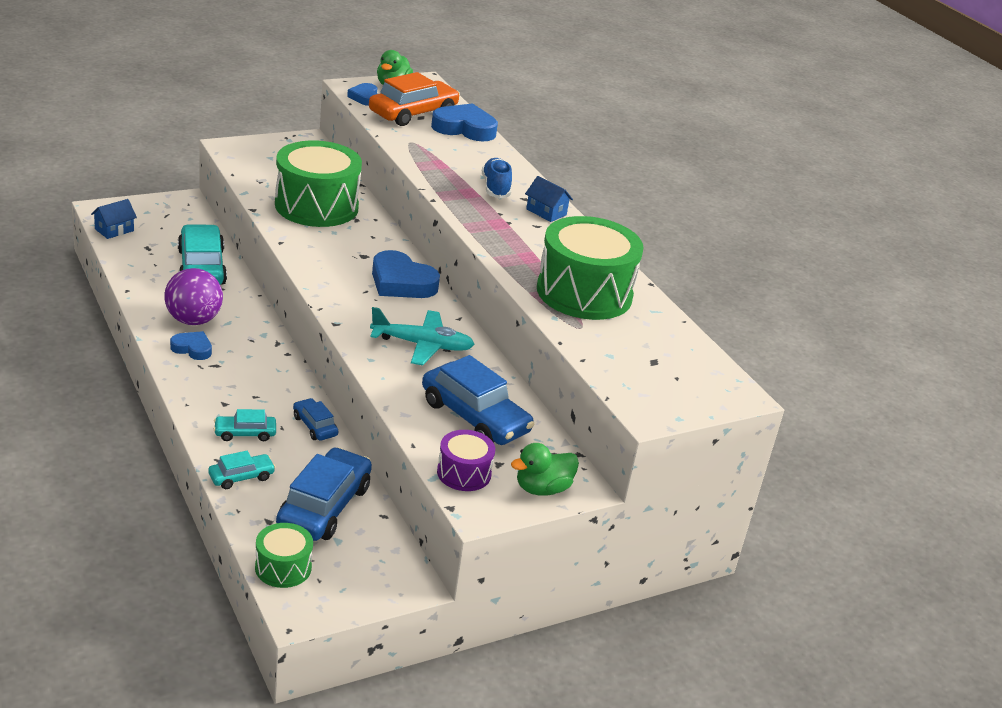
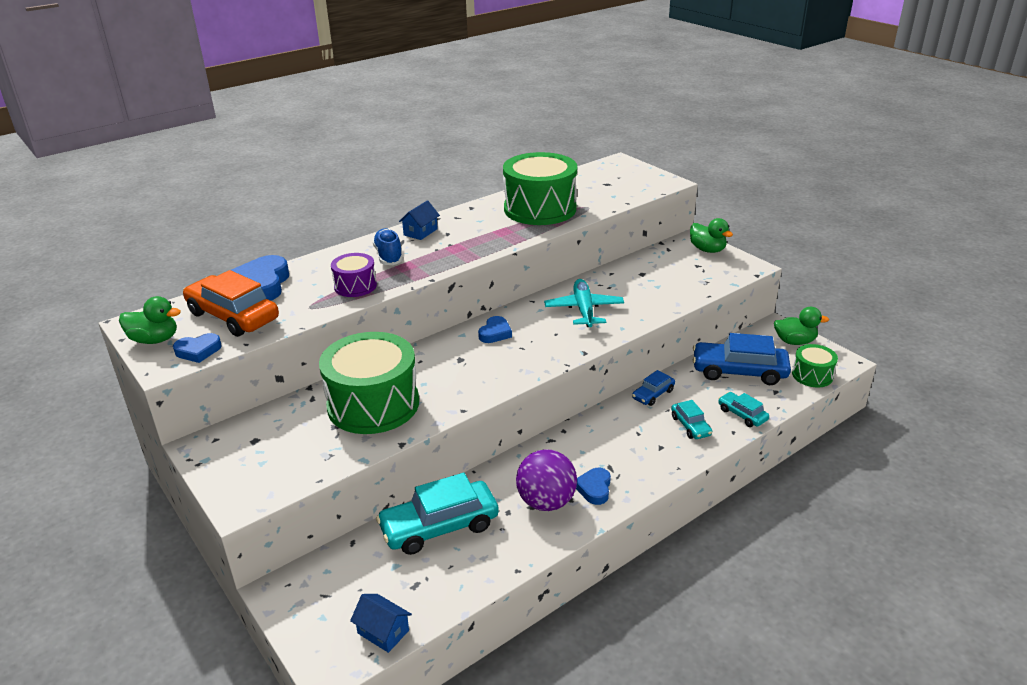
camera: 95 degrees left, 0 degrees up
blue heart [372,250,440,298] -> blue heart [478,316,512,343], size x0.57
blue car [422,355,534,445] -> none
purple drum [437,430,495,491] -> purple drum moved to [331,253,377,297]
blue shoe [482,158,512,198] -> blue shoe turned 90 degrees clockwise [372,228,403,265]
none -> green duck [774,307,829,345]

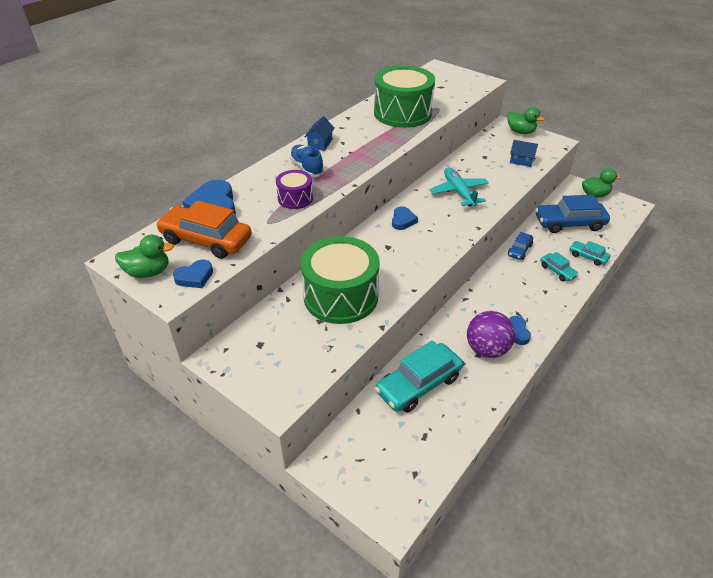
camera: 15 degrees left, 10 degrees up
blue house [350,594,412,653] -> blue house moved to [510,140,538,167]
green drum [792,344,838,387] -> none

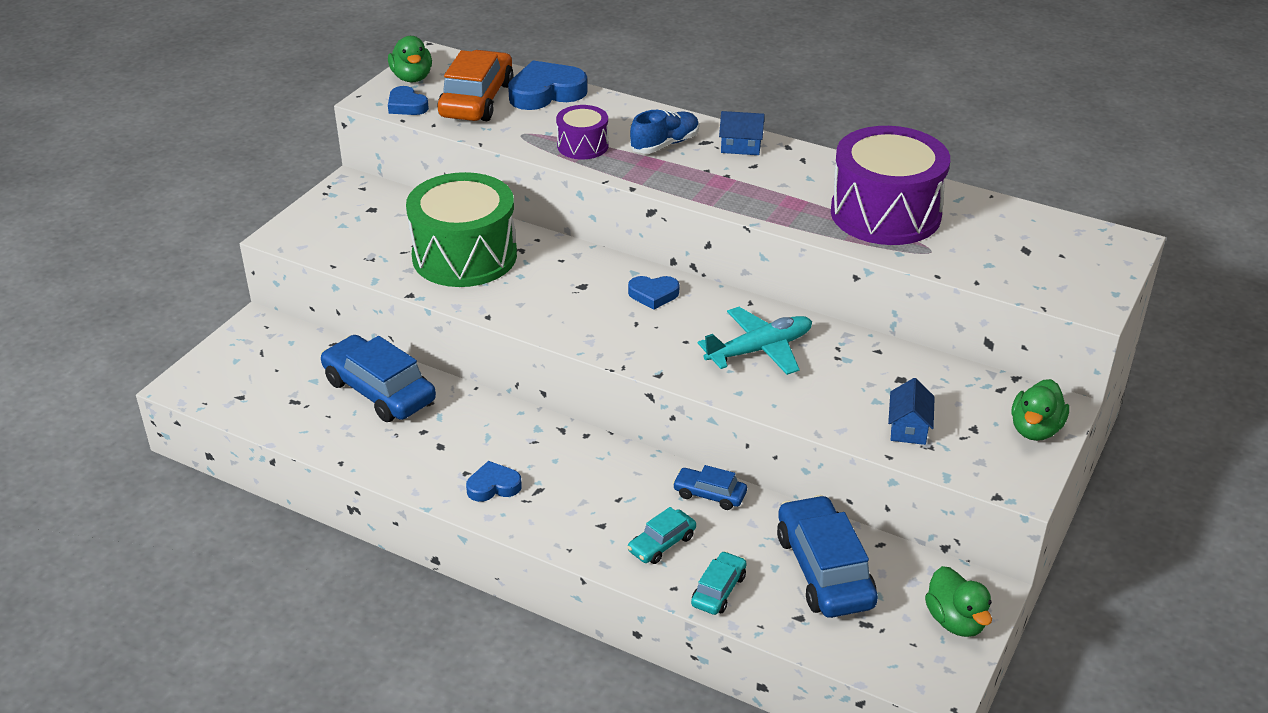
camera: 80 degrees right, 5 degrees down
green drum [374,66,435,128] -> purple drum [831,126,950,245]
turquoise car [375,340,463,413] -> blue car [320,335,436,422]
purple ball [467,311,515,358] -> none

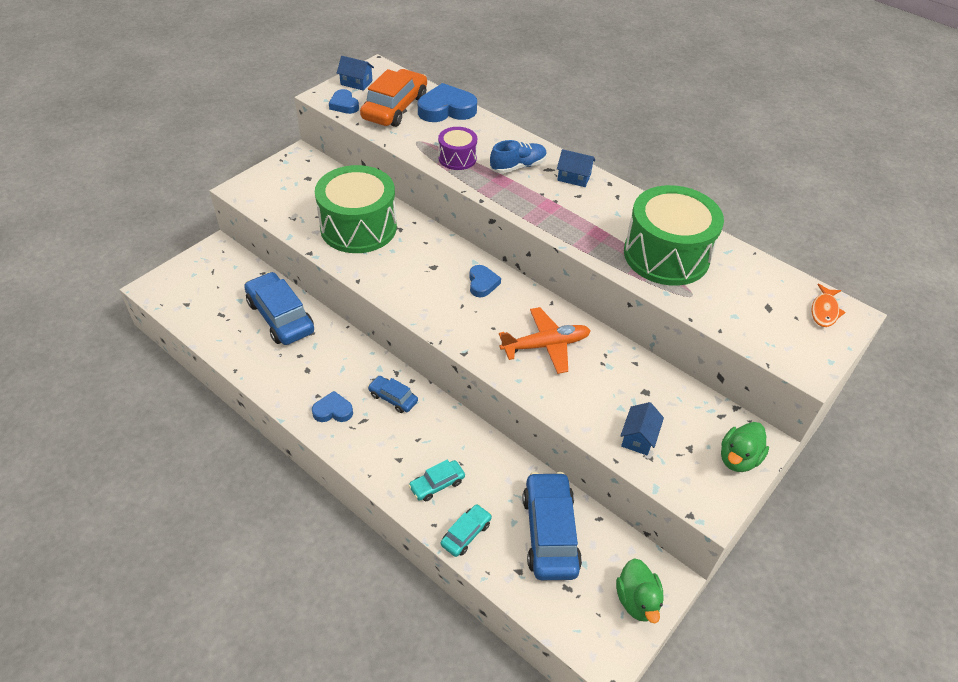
camera: 10 degrees right, 10 degrees up
green duck [388,36,432,82] -> blue house [337,56,374,91]
blue heart [628,276,679,310] -> blue heart turned 105 degrees counterclockwise [469,265,501,297]
blue car [673,465,747,510] -> blue car moved to [368,376,418,413]
turquoise plane [698,307,812,375] -> orange plane [499,307,591,374]
purple drum [831,126,950,245] -> green drum [624,185,724,286]
none -> orange fish [811,284,846,327]

